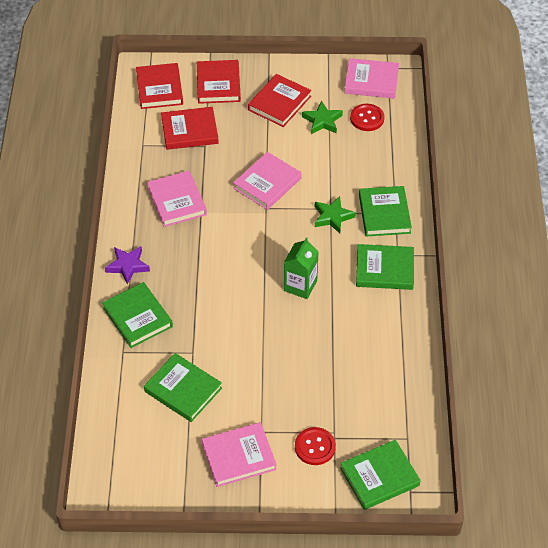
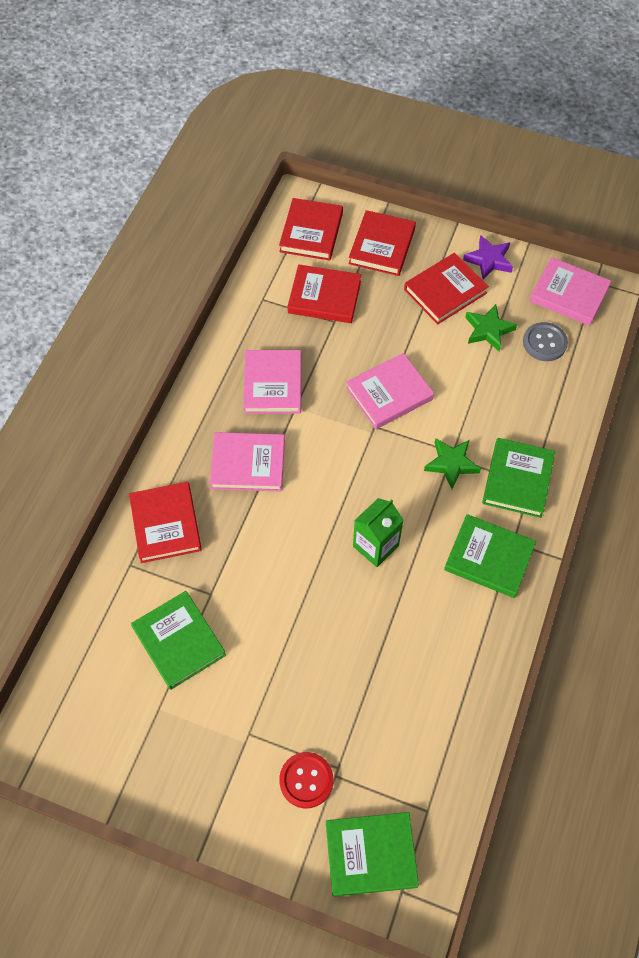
camera: 20 degrees right, 10 degrees up
green book [102,282,173,348] -> red book [129,482,202,563]
purple star [105,246,150,285] -> purple star moved to [463,235,513,280]
pink book [202,422,277,487] -> pink book moved to [210,432,285,491]
red button [350,104,384,131] -> grey button [523,322,568,361]

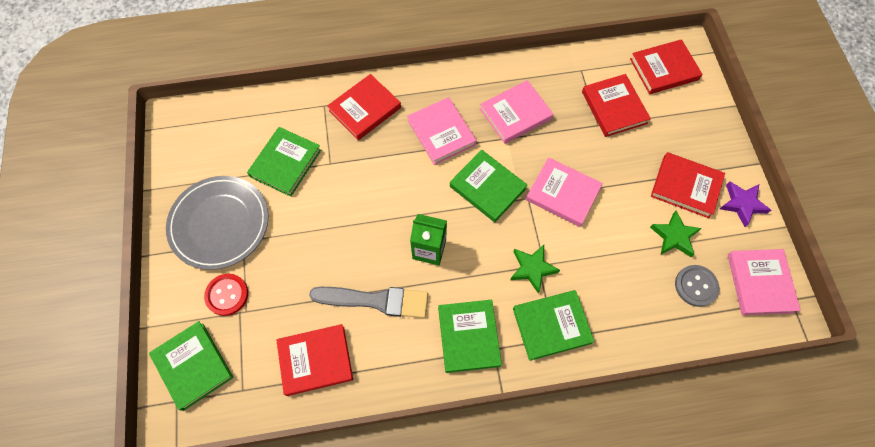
camera: 60 degrees right, 5 degrees up
red book [349,210,416,276] -> red book moved to [276,324,353,396]
none -> grey plate [166,176,268,270]
none -> grey brush [309,287,428,318]
none -> green book [450,150,527,222]

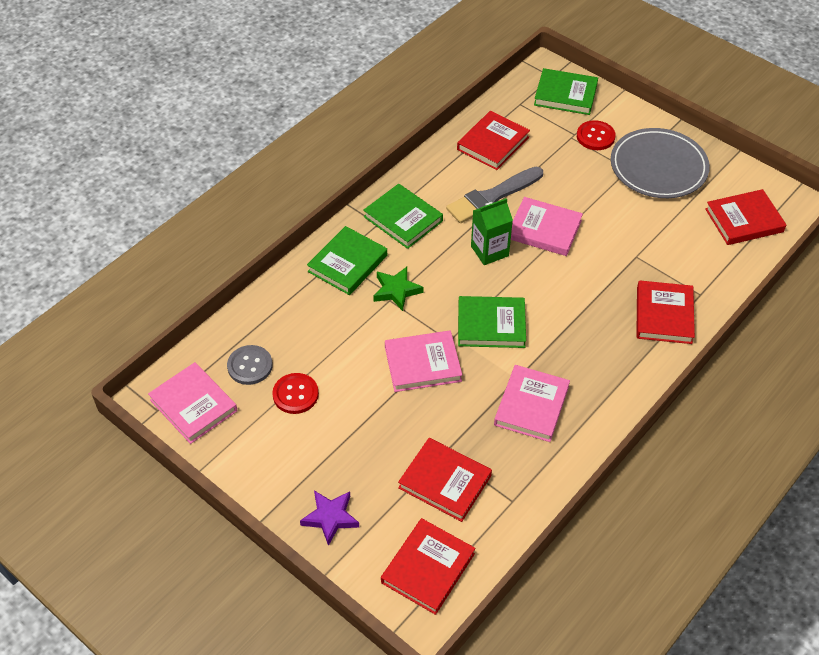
camera: 140 degrees right, 15 degrees down
green book [247,127,321,197] -> none
pink book [407,97,476,165] -> pink book moved to [511,197,583,256]
green star [650,210,702,257] -> red button [272,373,319,414]
red book [651,152,725,218] -> red book moved to [705,189,786,245]
purple star [720,182,771,227] -> purple star moved to [300,490,359,546]

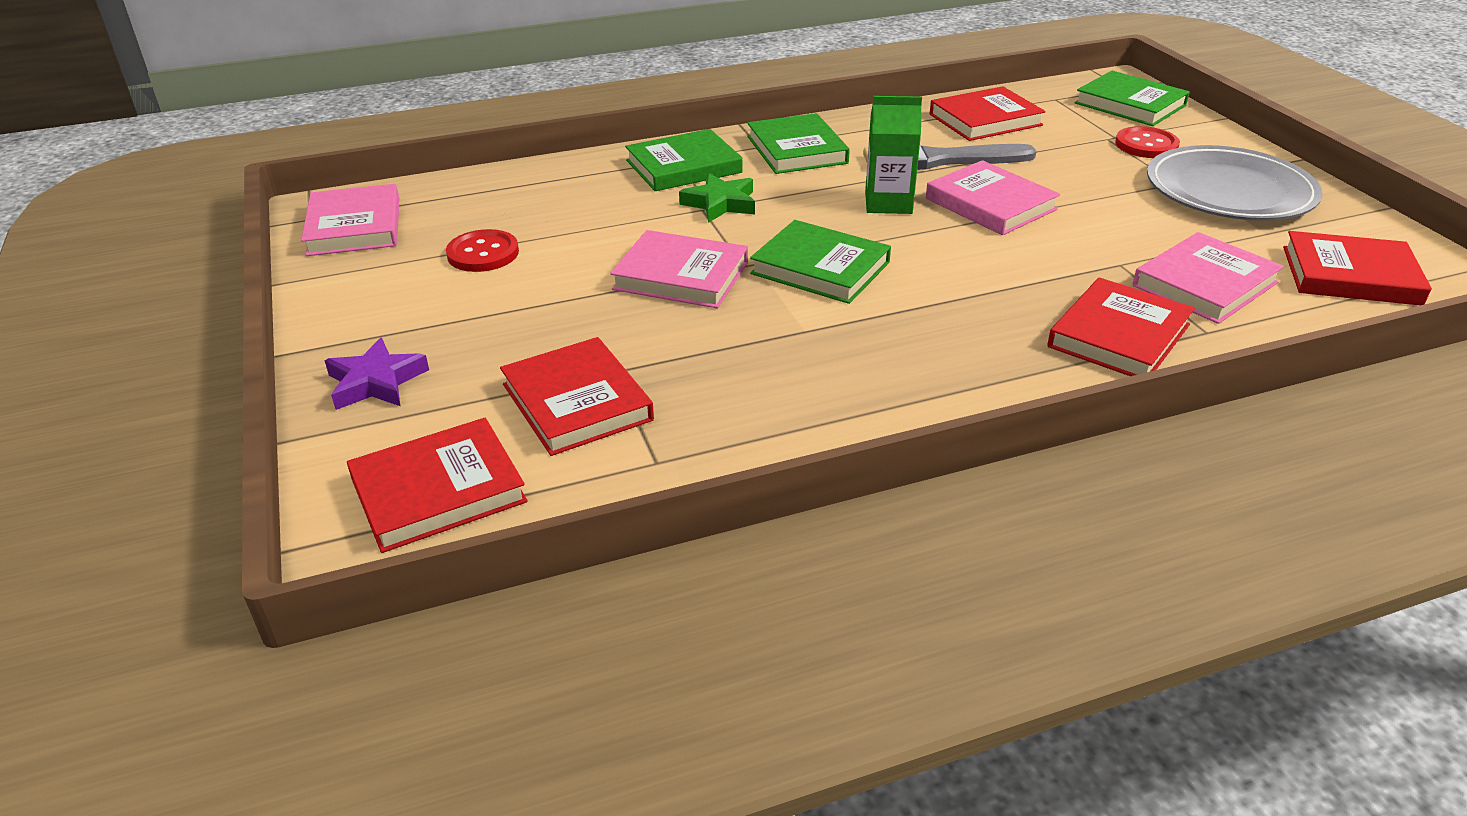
camera: 30 degrees right, 15 degrees down
grey button [227,345,273,385] -> none
pink book [494,365,570,442] -> pink book moved to [1133,232,1284,324]

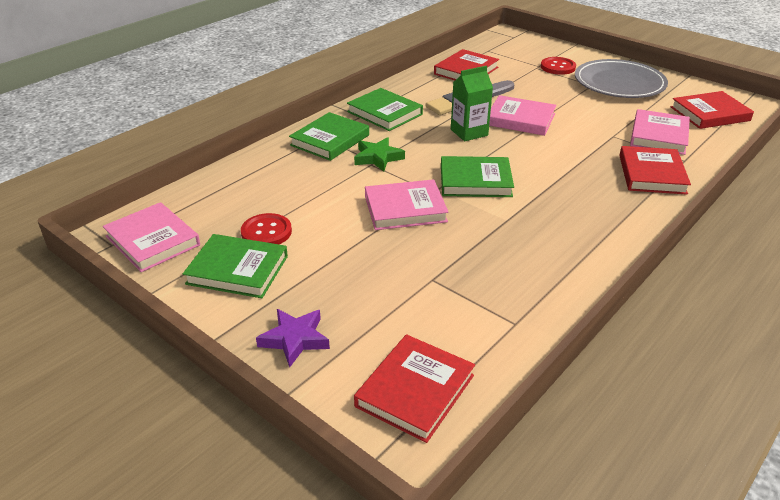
camera: 30 degrees left, 0 degrees up
red book [500,337,654,456] -> none
green book [1075,71,1190,126] -> green book moved to [183,234,288,298]

